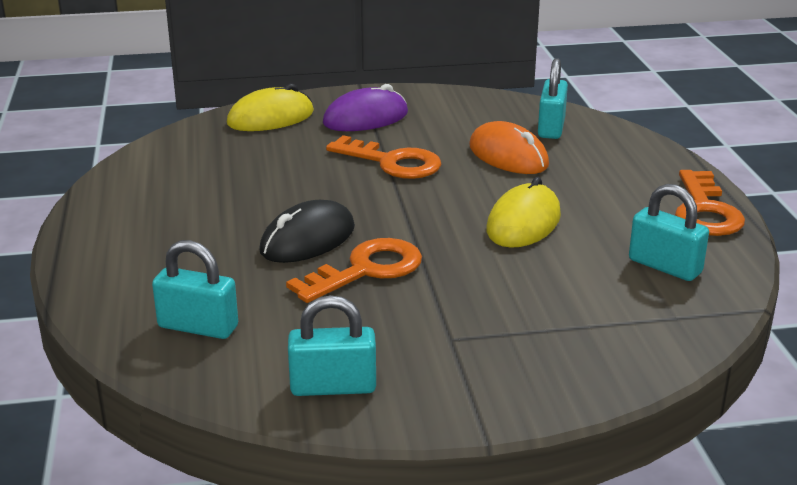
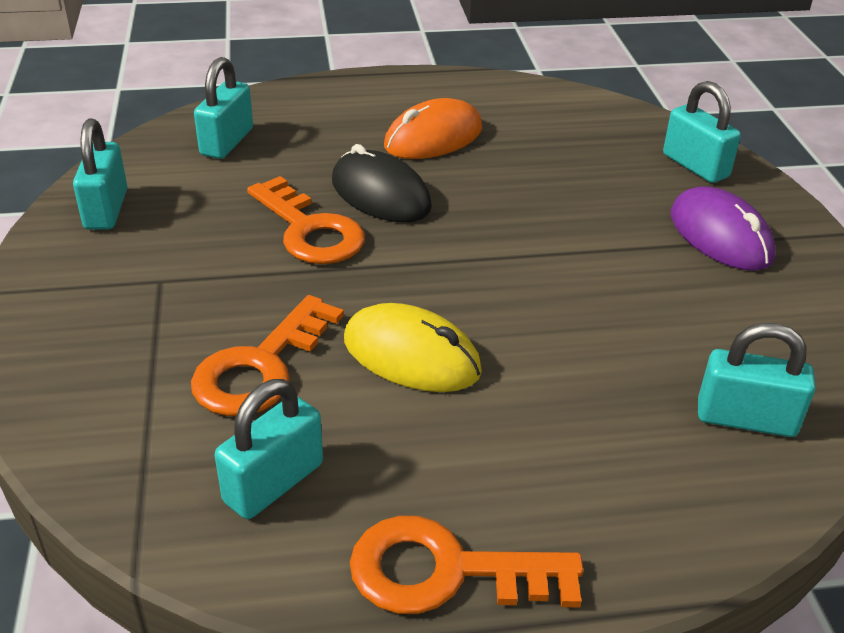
camera: 90 degrees right, 10 degrees up
yellow mouse [227,84,314,131] -> turquoise padlock [663,81,741,183]
orange key [326,135,441,179] -> orange key moved to [191,295,344,416]
orange mouse [469,121,549,174] -> orange mouse moved to [384,98,482,159]

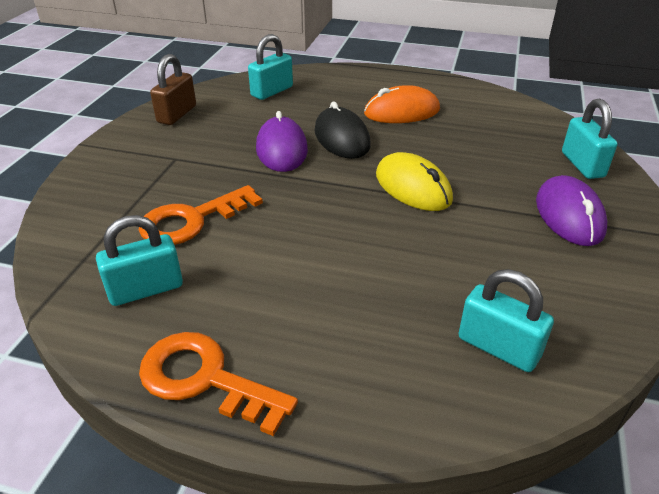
camera: 25 degrees right, 0 degrees up
turquoise padlock [73,119,127,230] -> brown padlock [150,54,196,125]
orange key [247,176,365,264] -> purple mouse [256,111,308,172]
yellow mouse [344,303,482,392] -> yellow mouse moved to [376,152,453,211]

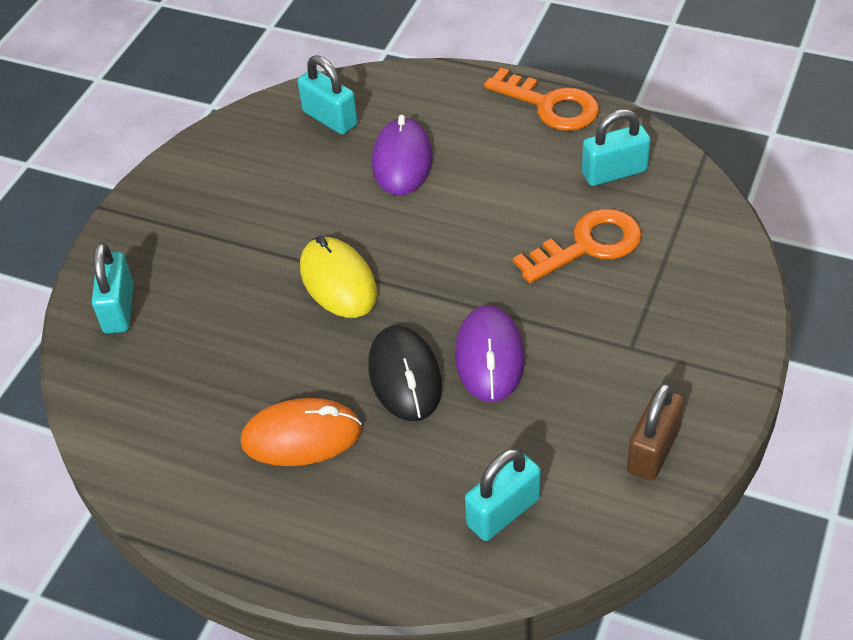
camera: 170 degrees left, 10 degrees up
purple mouse [536,175,607,246] -> purple mouse moved to [372,115,433,196]

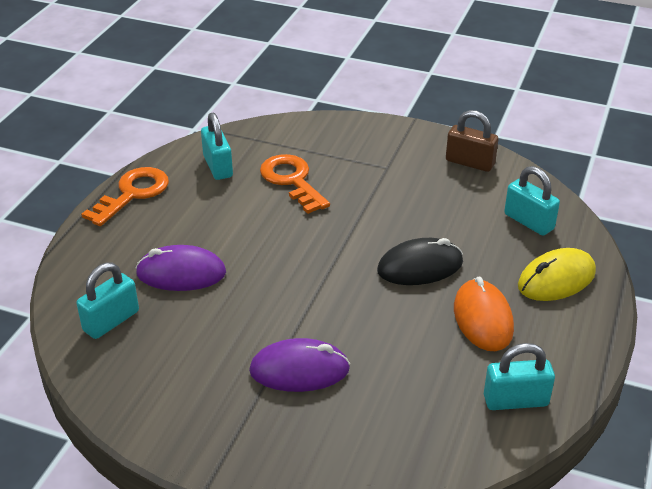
camera: 95 degrees left, 10 degrees down
turquoise padlock [92,242,134,334] -> turquoise padlock moved to [484,343,555,410]
yellow mouse [300,236,377,318] -> yellow mouse moved to [518,248,596,301]
purple mouse [455,305,525,402] -> purple mouse moved to [249,338,350,392]

